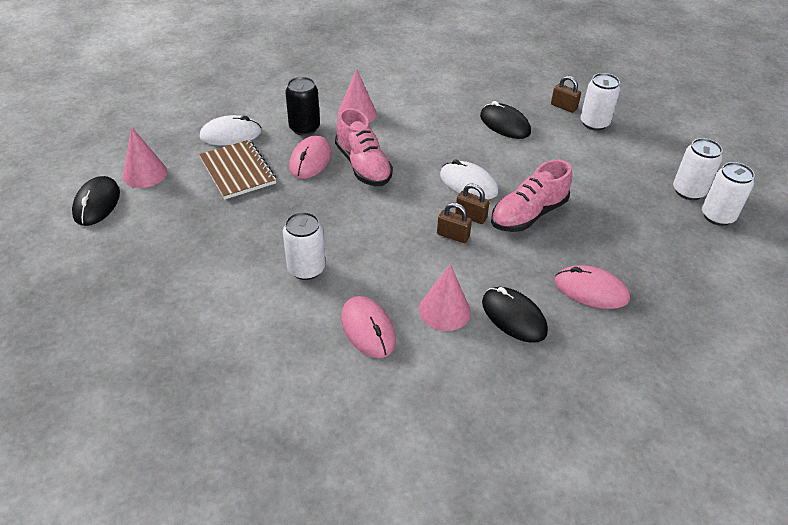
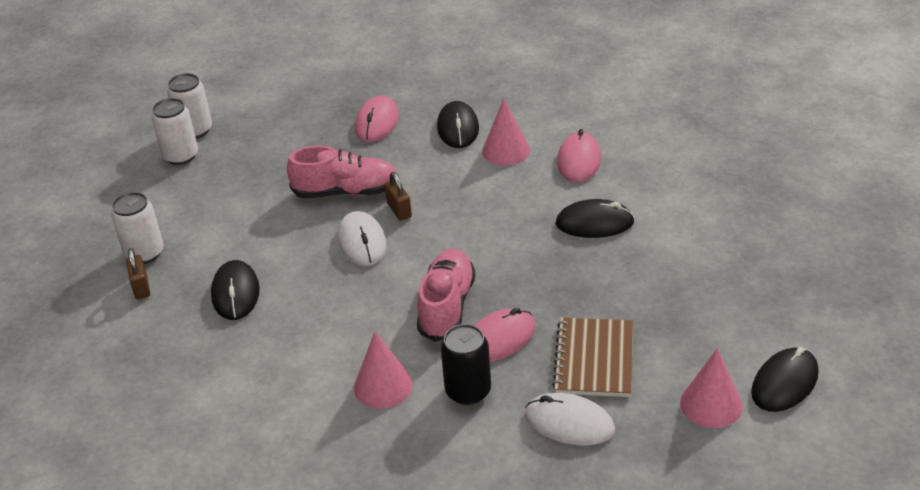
camera: 140 degrees left, 5 degrees down
white can [283,212,325,280] -> black mouse [555,199,635,238]
brown padlock [437,203,472,243] -> none
pink mouse [555,266,630,309] -> pink mouse turned 45 degrees clockwise [355,96,399,142]

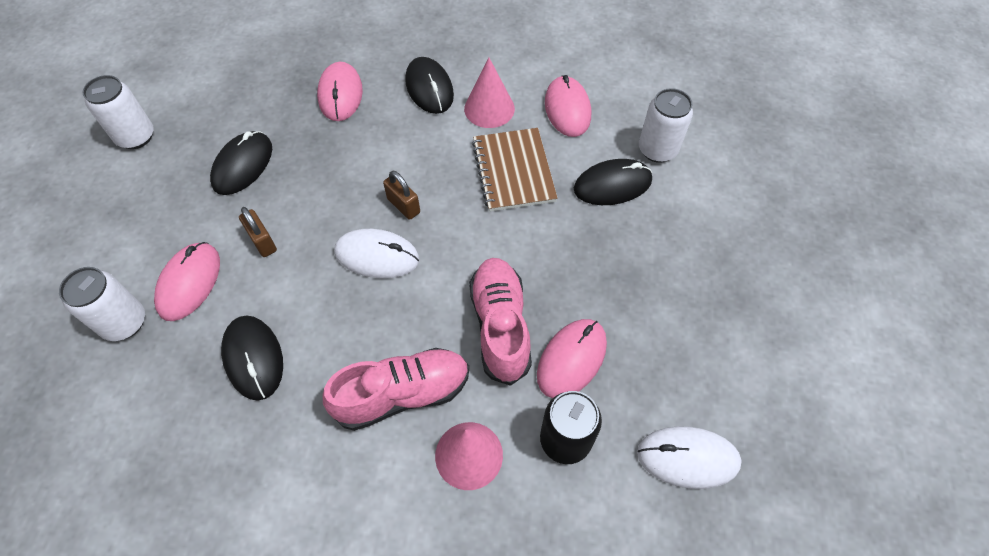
camera: 20 degrees left, 20 degrees up
brown padlock [126,248,150,299] -> brown padlock moved to [239,207,277,257]
white can [152,98,198,165] -> white can moved to [639,88,693,163]
pink shoe [287,146,398,199] -> pink shoe moved to [323,348,469,431]
white mouse [338,211,386,266] -> white mouse turned 45 degrees counterclockwise [334,229,419,278]
brown notebook [552,318,633,397] -> brown notebook moved to [472,128,558,212]
pink cone [680,348,743,428] -> none
black mouse [751,347,819,412] -> black mouse moved to [210,131,272,195]
none -> pink mouse [154,242,220,321]

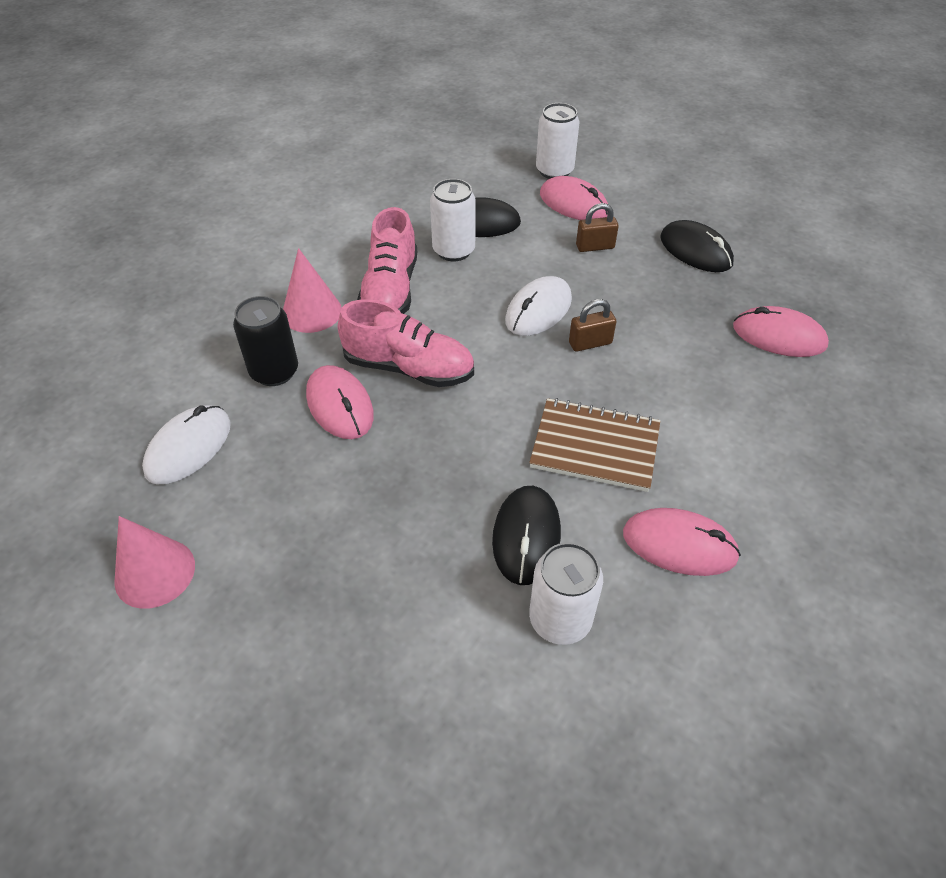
camera: 115 degrees right, 10 degrees down
white can [82,75,154,149] -> white can moved to [430,179,475,262]
black mouse [405,57,454,114] -> none
pink cone [464,58,515,128] -> pink cone moved to [114,516,195,609]

